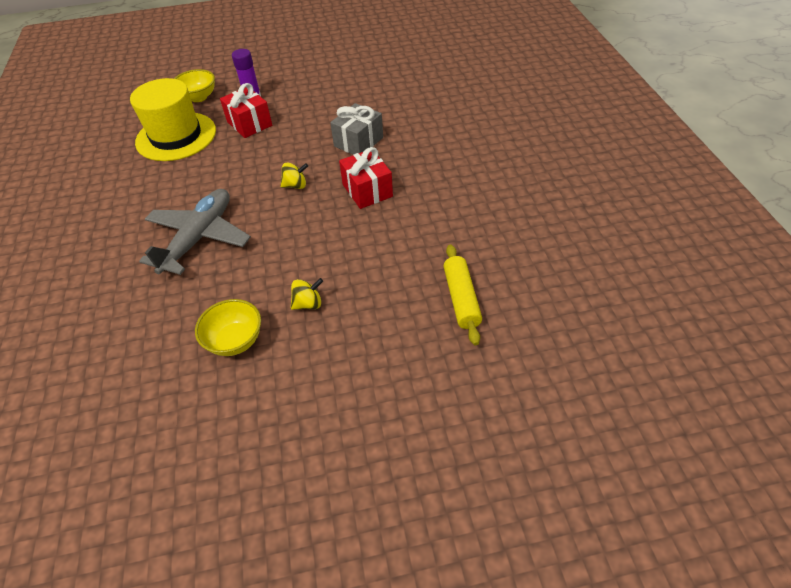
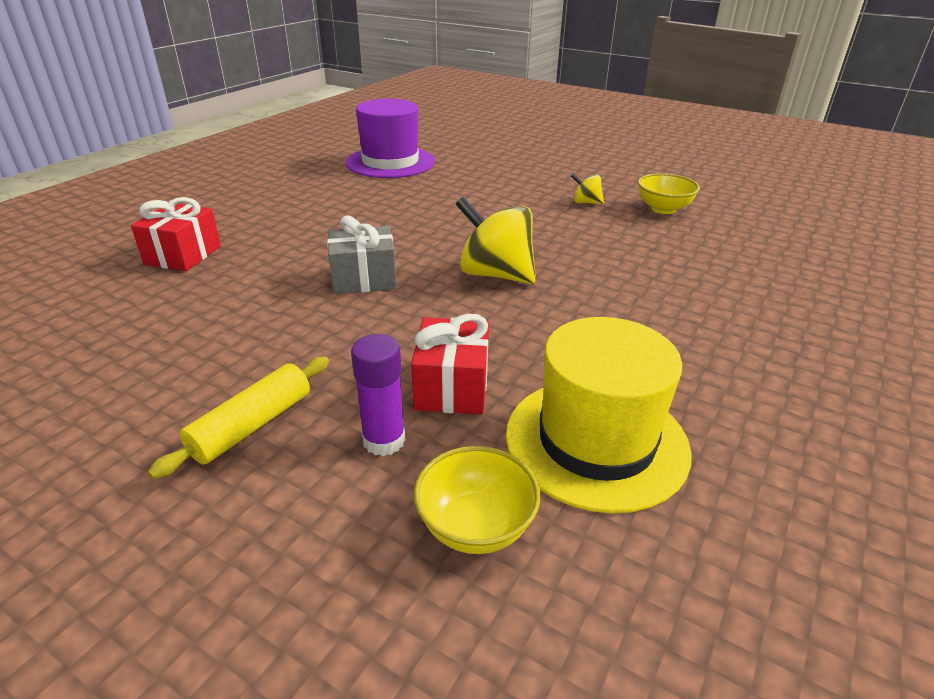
camera: 140 degrees left, 15 degrees down
grey plane [139,189,251,275] -> none
yellow spinning top [280,162,308,189] -> yellow spinning top [456,196,536,284], size x2.03
red gift [339,147,393,209] -> red gift moved to [131,197,221,271]
yellow rolling pin [444,244,482,345] -> yellow rolling pin moved to [148,357,329,479]
none -> purple hat [346,99,435,178]

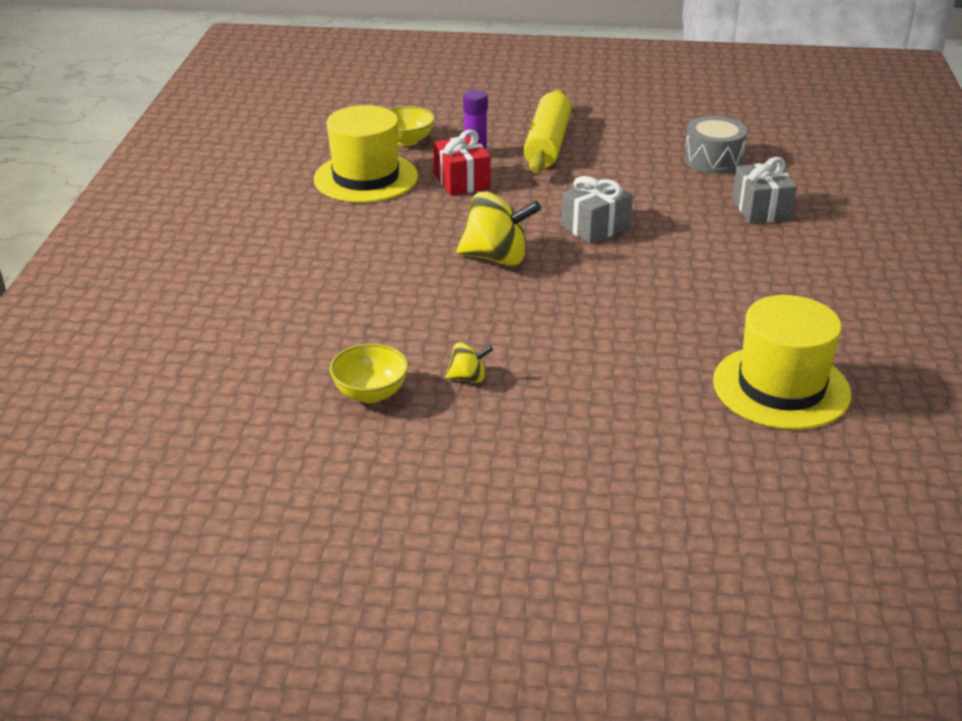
camera: 155 degrees right, 0 degrees up
red gift [131,197,221,271] -> grey gift [732,157,797,223]
yellow rolling pin [148,357,329,479] -> yellow rolling pin [523,89,571,173], size x1.54
purple hat [346,99,435,178] -> yellow hat [713,295,851,430]
none -> grey drum [684,116,747,174]

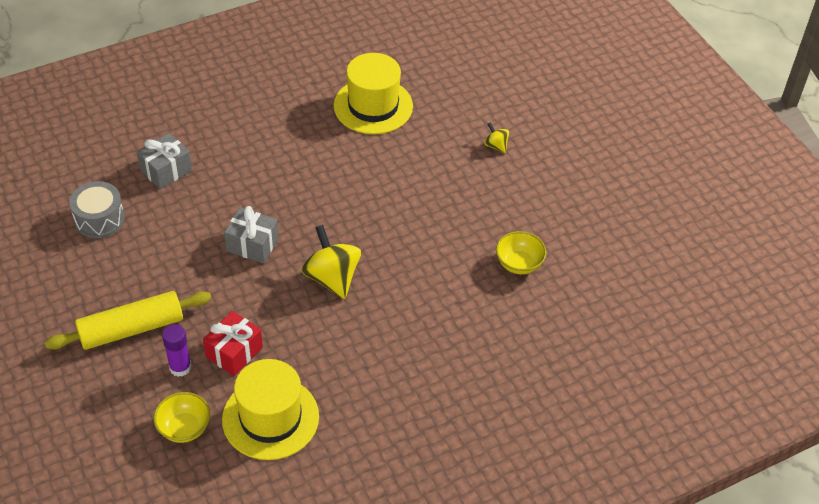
camera: 125 degrees left, 15 degrees up
yellow spinning top [445,342,493,383] -> yellow spinning top moved to [484,123,509,153]

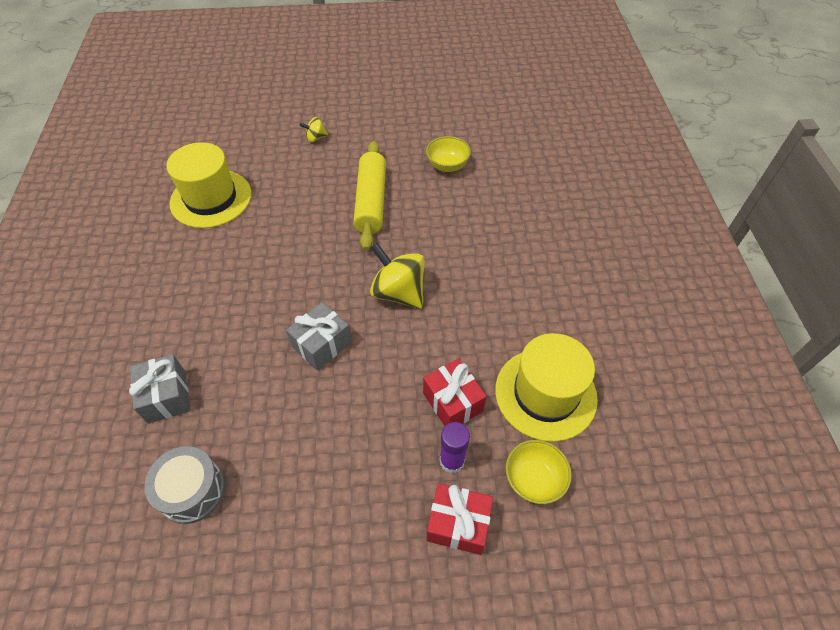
camera: 65 degrees left, 5 degrees up
yellow rolling pin [45,291,212,350] -> yellow rolling pin moved to [353,141,386,251]
yellow spinning top [302,225,361,299] -> yellow spinning top turned 45 degrees clockwise [370,242,425,309]
none -> red gift [427,483,493,555]

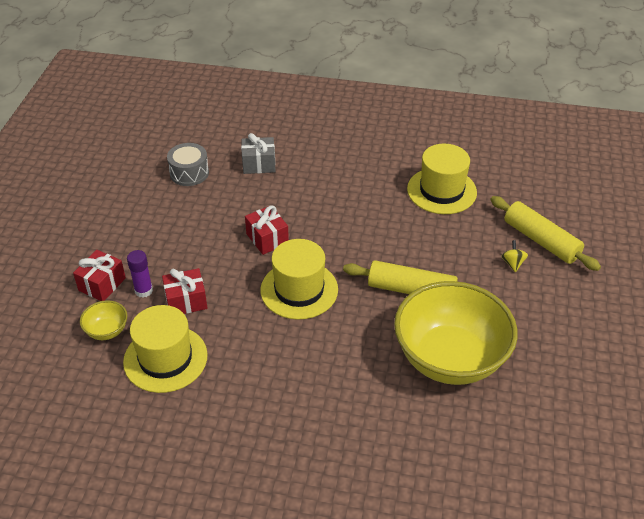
camera: 105 degrees right, 10 degrees down
grey gift [286,302,352,371] -> red gift [245,205,289,255]
yellow spinning top [370,242,425,309] -> yellow hat [260,239,338,320]
yellow bowl [426,136,471,172] -> yellow bowl [394,281,518,385], size x2.47
none -> yellow rolling pin [490,196,601,271]

